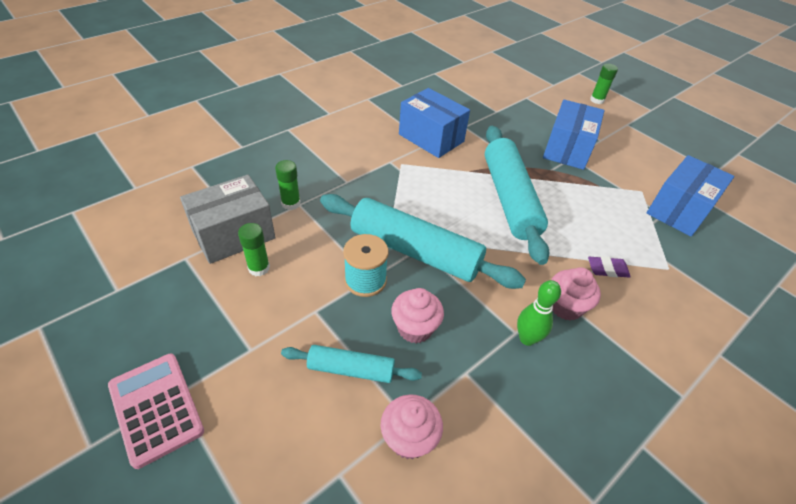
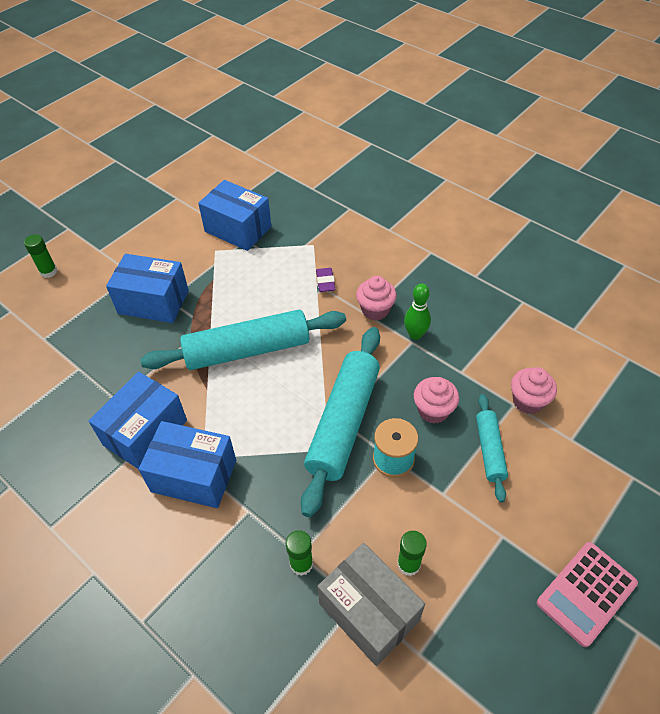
camera: 95 degrees left, 5 degrees up
none -> blue box [138,421,236,508]

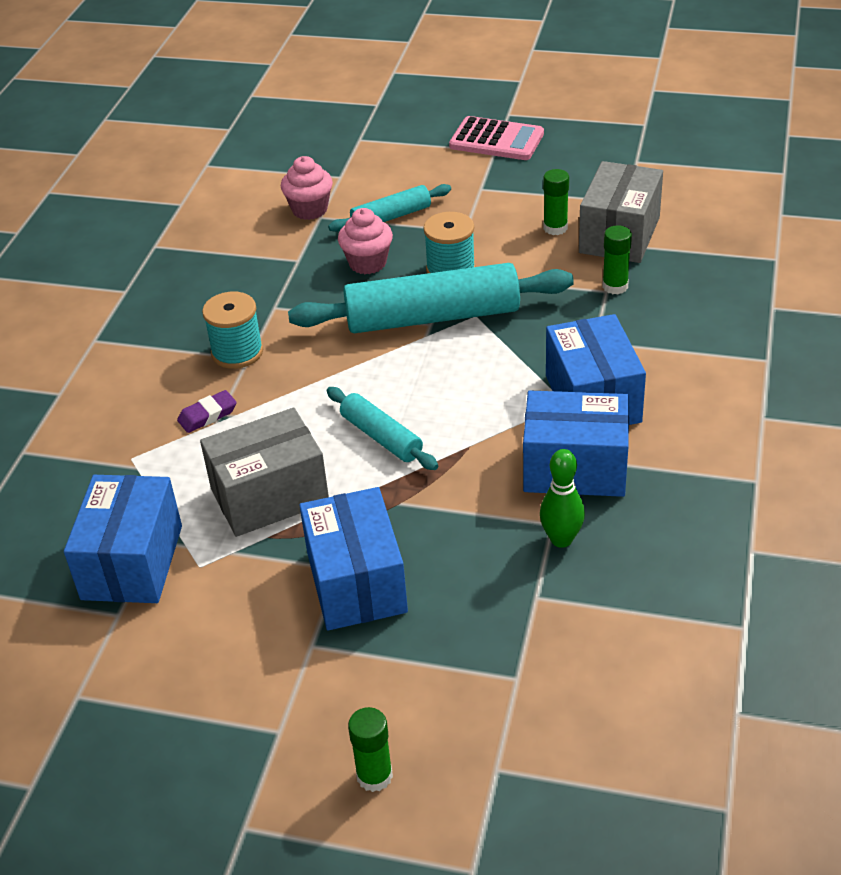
camera: 115 degrees left, 10 degrees down
turquoise rolling pin [140,310,346,370] -> turquoise rolling pin [327,387,438,470], size x0.52
pink cupcake [356,276,397,321] -> turquoise spool [202,292,263,369]
green bowling pin [404,284,431,340] -> green bowling pin moved to [540,449,585,548]
none -> grey box [200,408,329,537]

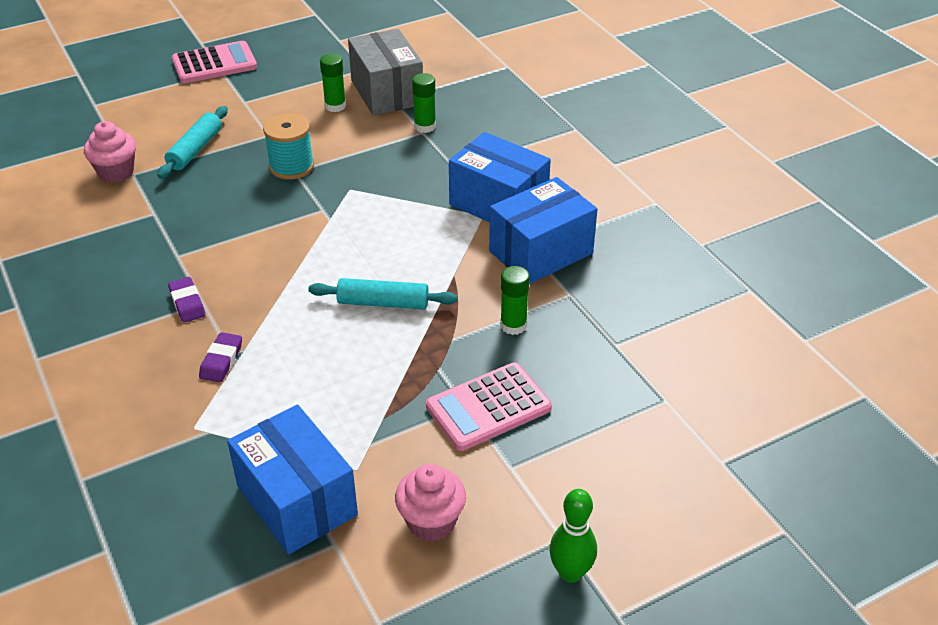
camera: 45 degrees left, 0 degrees up
grey box [200,408,329,537] -> none
turquoise spool [202,292,263,369] -> purple eraser [168,277,205,323]
turquoise rolling pin [288,263,574,333] -> none
blue box [299,487,408,631] -> pink calculator [426,362,552,451]
pink cupcake [338,208,393,274] -> pink cupcake moved to [395,464,466,541]
green glue stick [348,707,393,792] -> green glue stick moved to [500,266,530,335]
green bowling pin [540,449,585,548] -> green bowling pin moved to [549,489,597,583]

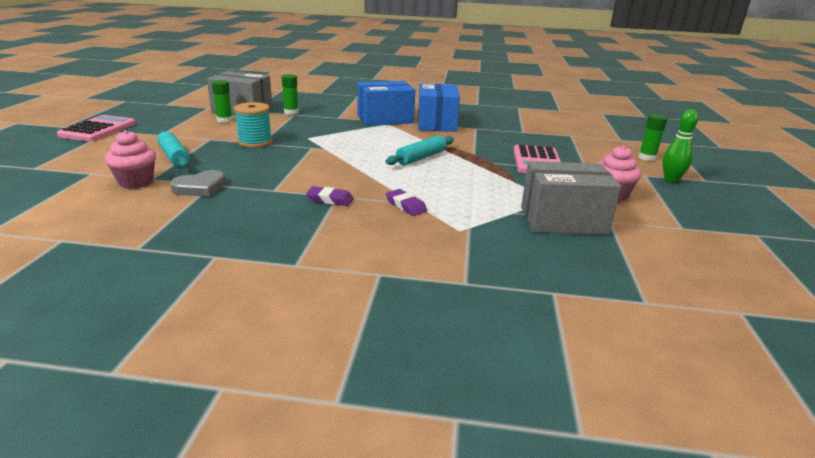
camera: 55 degrees left, 15 degrees down
blue box [227,405,358,554] -> grey box [521,161,621,235]
green glue stick [500,266,530,335] -> green glue stick moved to [638,114,667,161]
none -> grey heart [170,170,226,197]

